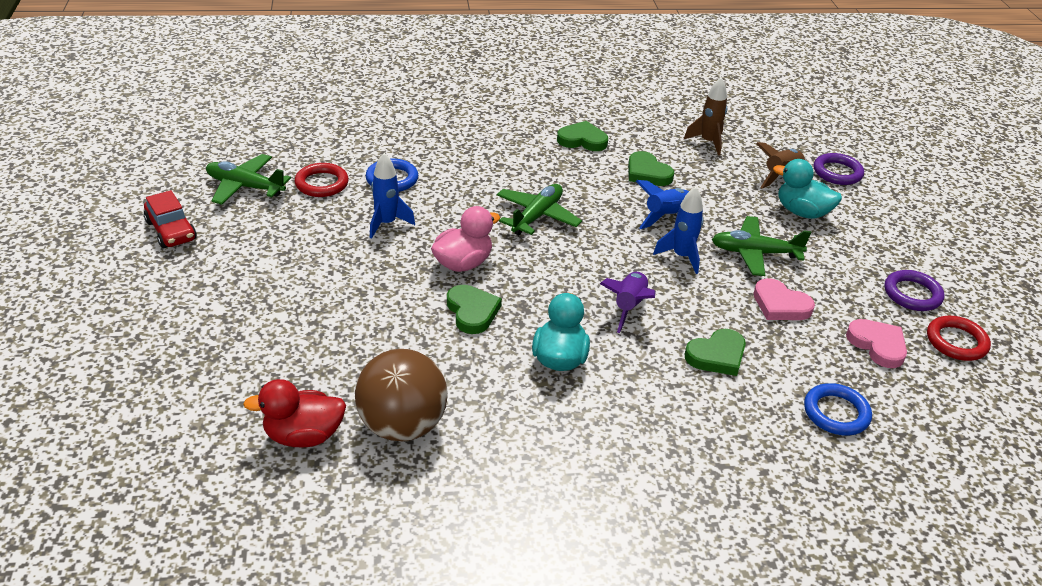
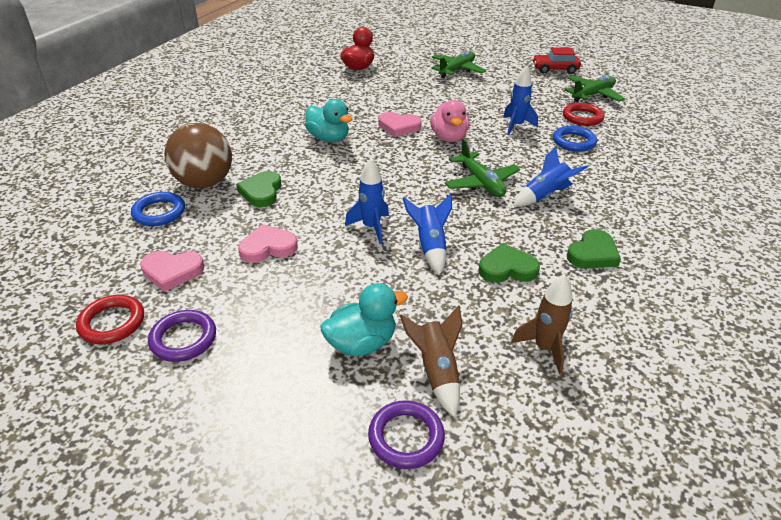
camera: 125 degrees right, 0 degrees up
brown ball [355,349,448,441] -> brown ball moved to [164,123,232,188]
green heart [447,285,502,334] -> pink heart [378,112,422,137]
purple rocket [600,271,656,333] -> none
green plane [712,216,811,276] -> green plane moved to [431,51,486,78]
none -> blue rocket [514,147,588,206]

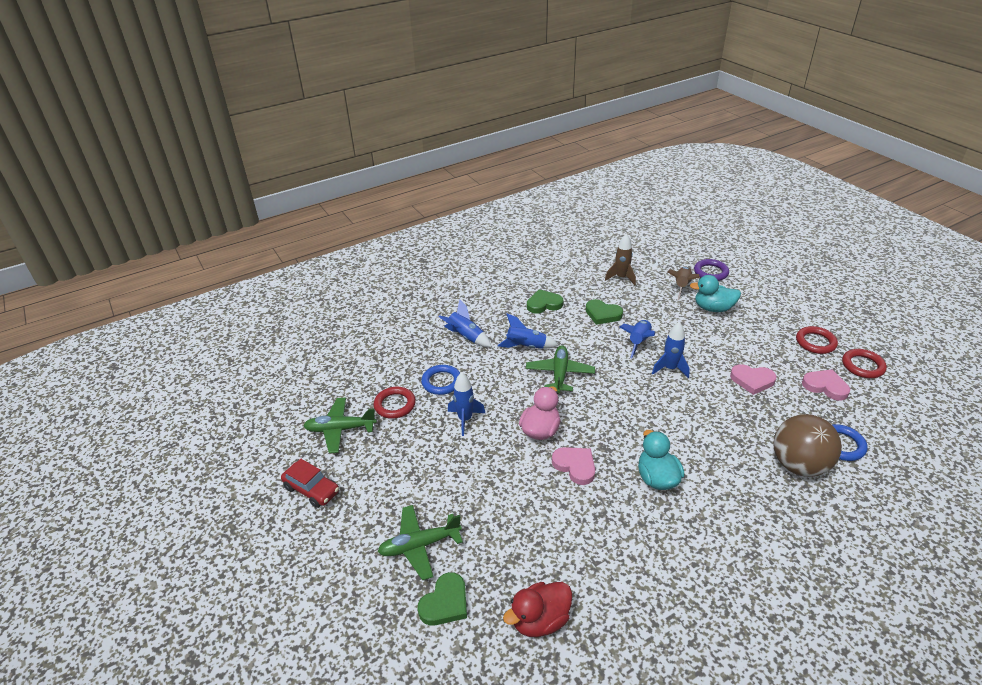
camera: 145 degrees left, 0 degrees up
purple ring [148,310,216,362] -> red ring [796,326,838,354]
green heart [236,171,281,207] -> green heart moved to [417,572,467,626]
none -> blue rocket [439,299,492,347]

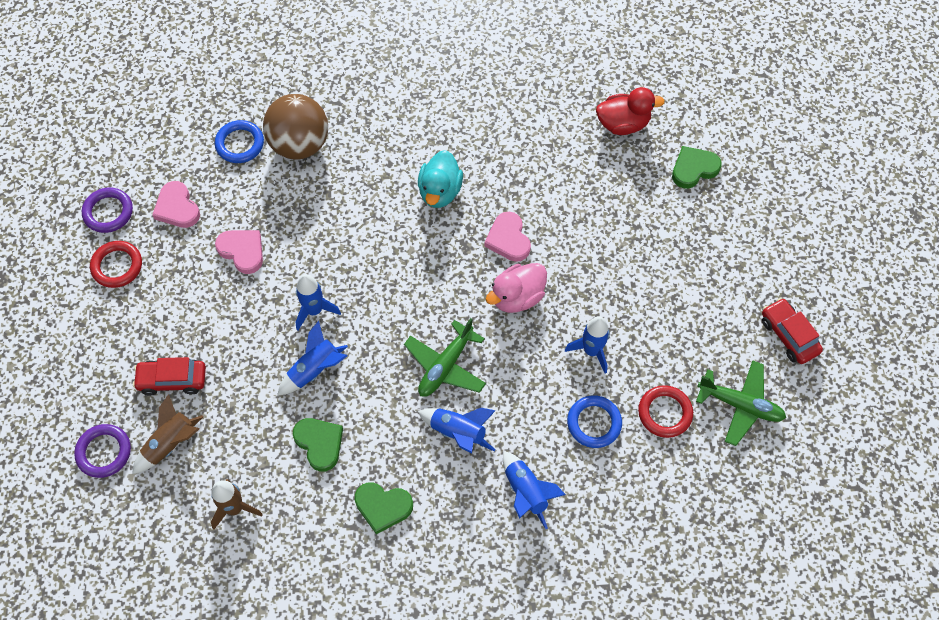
camera: 155 degrees left, 25 degrees up
green plane [377,505,463,580] -> none
turquoise duck [690,275,741,312] -> red car [133,357,206,396]
red ring [842,349,887,378] -> purple ring [82,188,133,233]

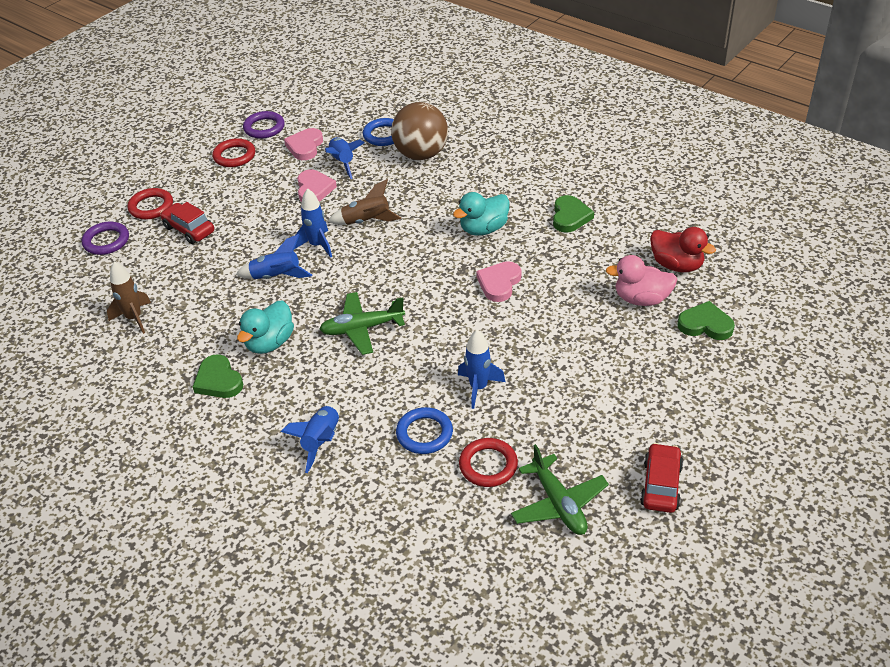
camera: 45 degrees right, 20 degrees down
brown rocket [132,394,204,474] -> brown rocket moved to [327,179,401,225]
green heart [293,418,343,472] -> green heart moved to [553,195,594,233]
blue rocket [418,408,496,454] -> blue rocket moved to [325,137,365,179]
pink duck [486,263,547,313] -> pink duck moved to [605,255,677,306]
none -> red ring [127,188,173,219]
none -> turquoise duck [237,301,294,354]

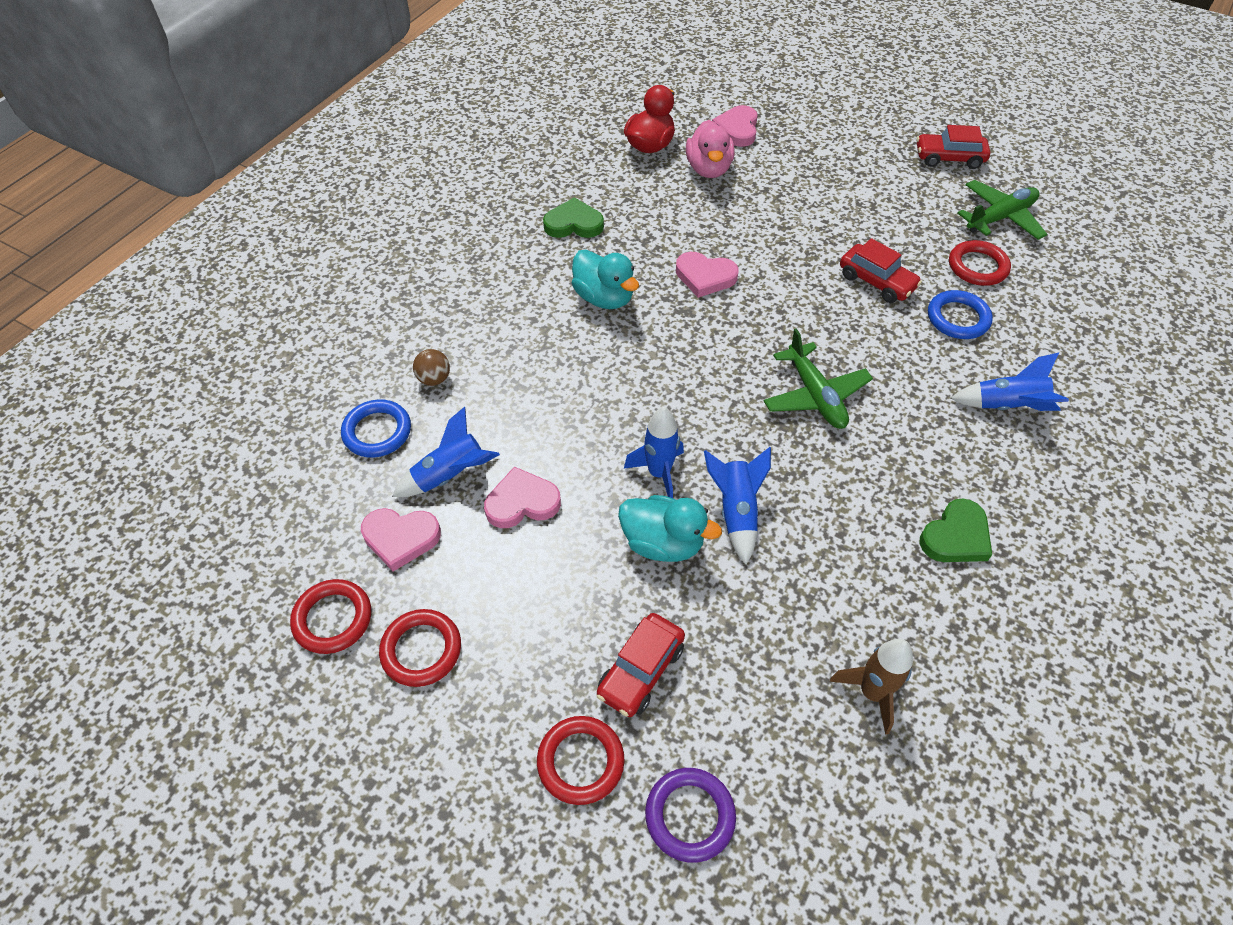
camera: 100 degrees left, 10 degrees up
turquoise duck [237,301,294,354] -> turquoise duck moved to [618,495,722,562]
purple ring [243,111,285,139] -> red ring [290,579,371,654]
brown rocket [327,179,401,225] -> none
brown ball [391,102,448,160] -> brown ball [413,349,450,386], size x0.42
blue rocket [458,330,505,409] -> red car [840,238,922,303]
green heart [677,301,735,340] -> pink heart [712,105,758,147]

